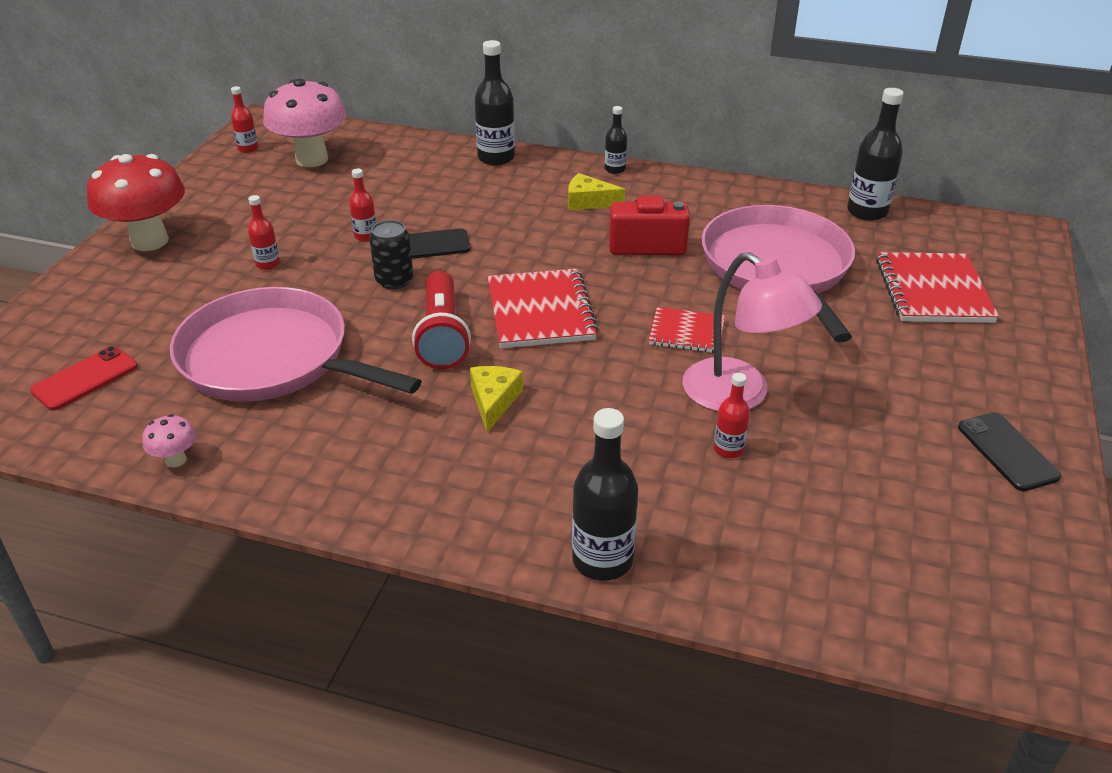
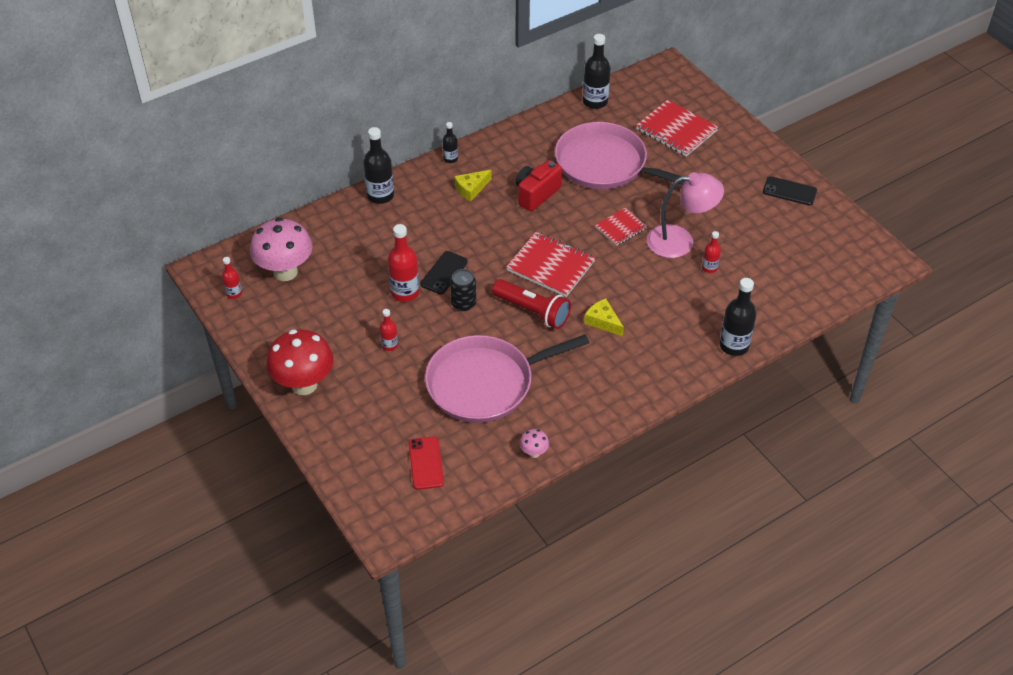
camera: 50 degrees left, 10 degrees up
red bottle [349,169,376,241] -> red bottle [388,224,420,302], size x1.81

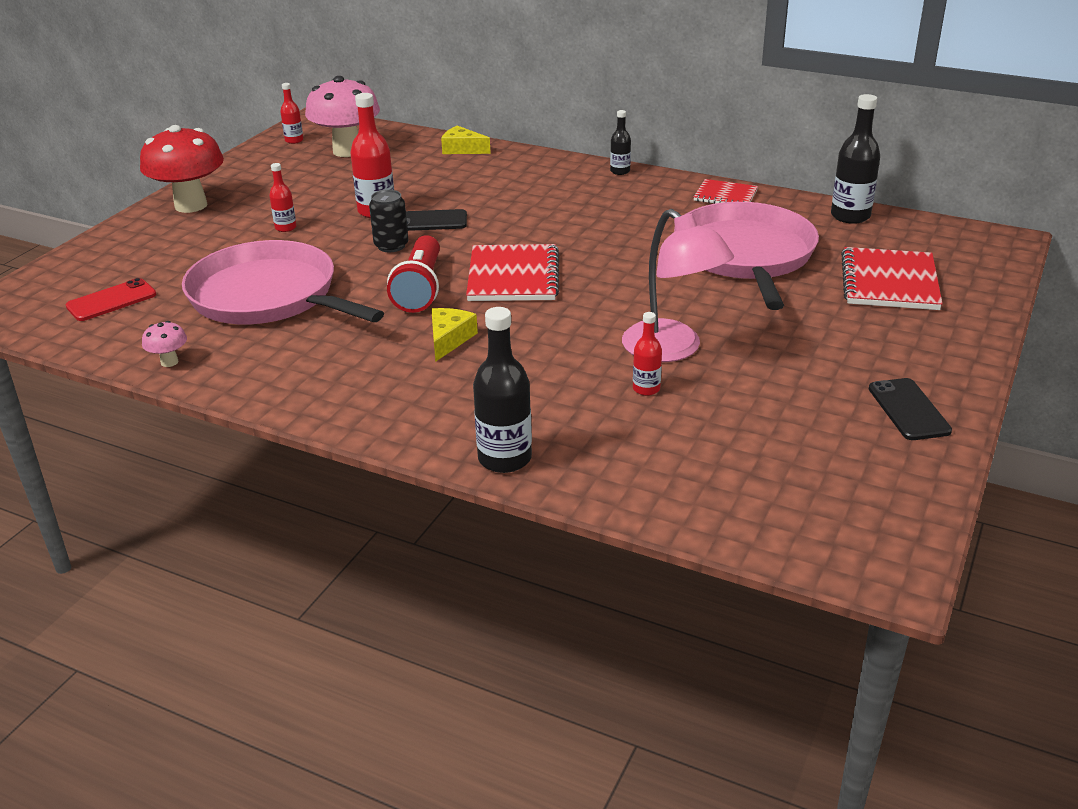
camera: 60 degrees right, 15 degrees down
black bottle [363,127,394,204] -> none
yellow cheese [454,170,492,201] -> yellow cheese moved to [441,126,491,154]
red camera [516,160,562,212] -> none
red notebook [595,208,647,246] -> red notebook moved to [694,179,758,204]

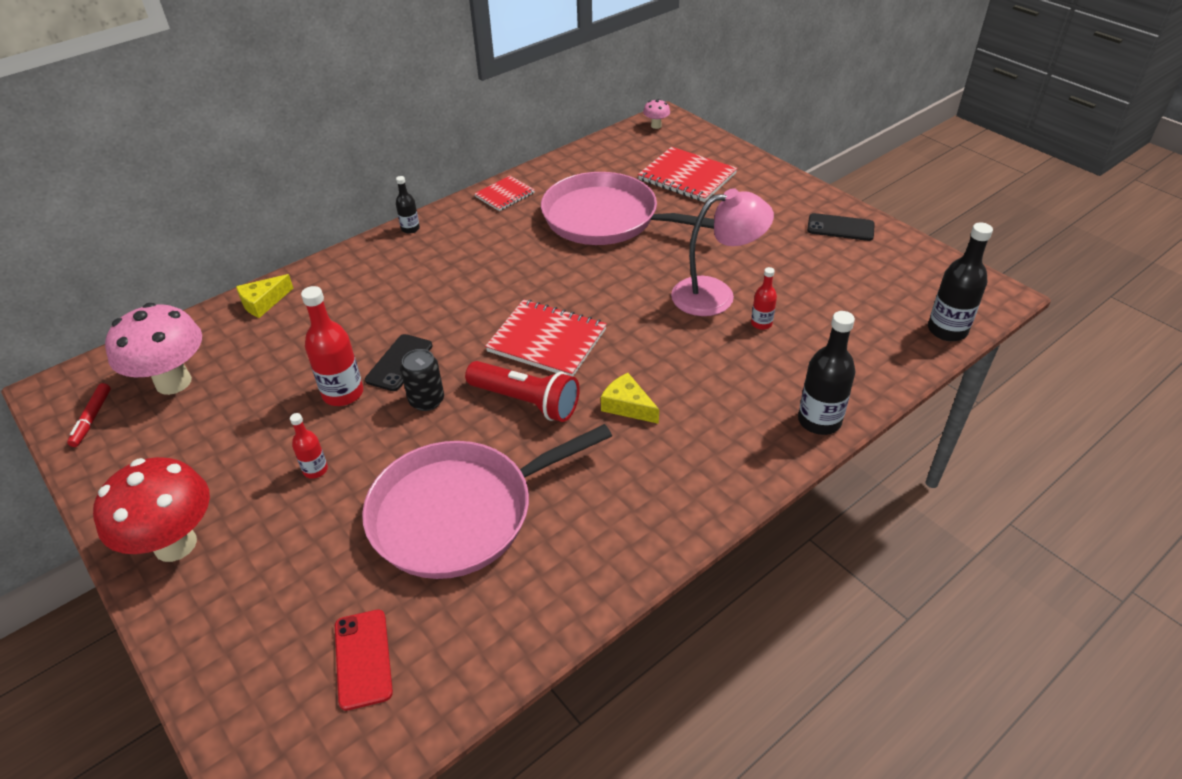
camera: 65 degrees left, 10 degrees up
pink mushroom [142,321,187,367] -> pink mushroom moved to [643,99,670,129]
red bottle [280,83,303,144] -> red marker [67,383,111,447]
black bottle [831,94,880,224] -> black bottle moved to [928,222,993,341]

